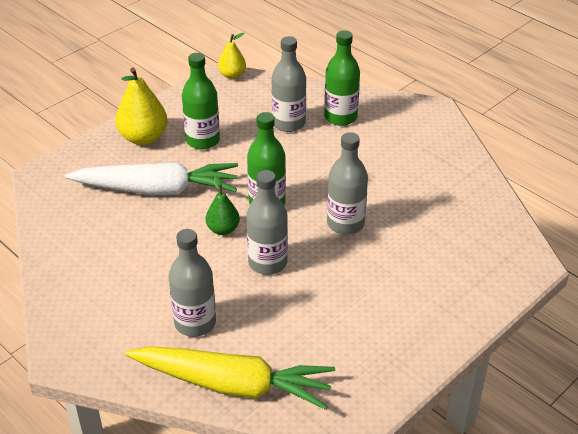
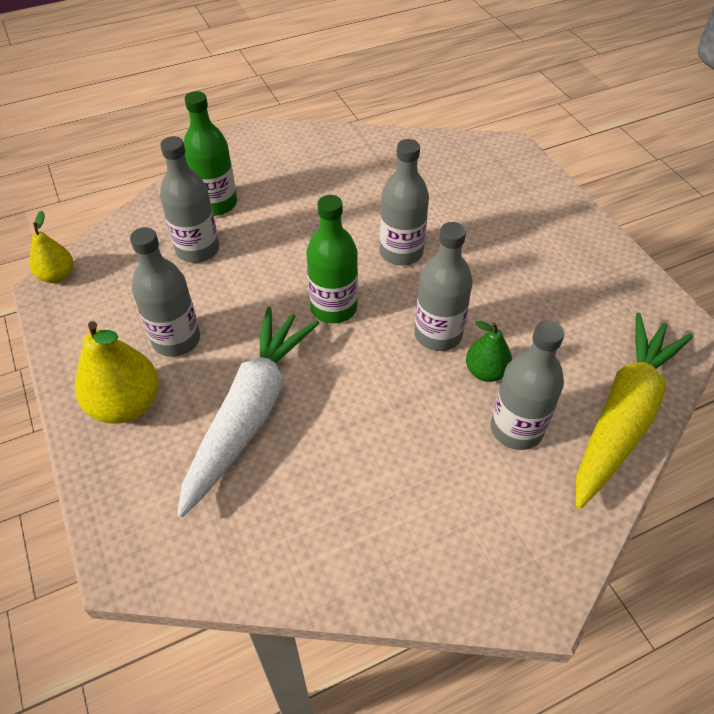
camera: 70 degrees left, 10 degrees up
green bottle [182,53,220,150] -> grey bottle [130,227,200,357]
green pear [206,176,240,235] -> green pear moved to [466,321,512,382]

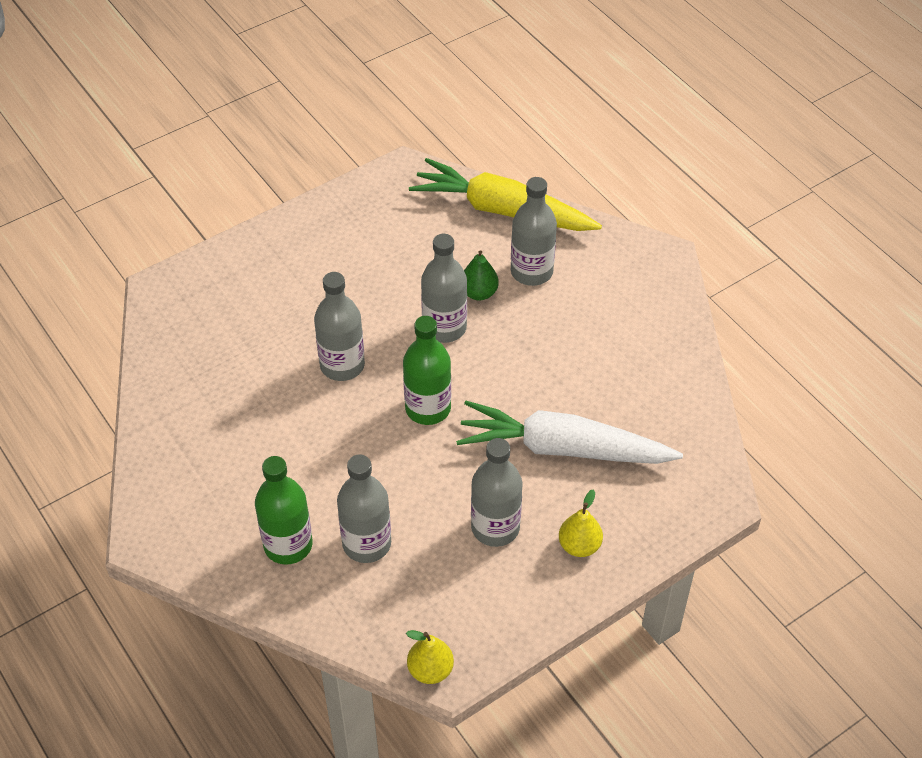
camera: 100 degrees left, 0 degrees up
yellow pear [75,321,159,424] -> yellow pear [559,489,603,557], size x0.60

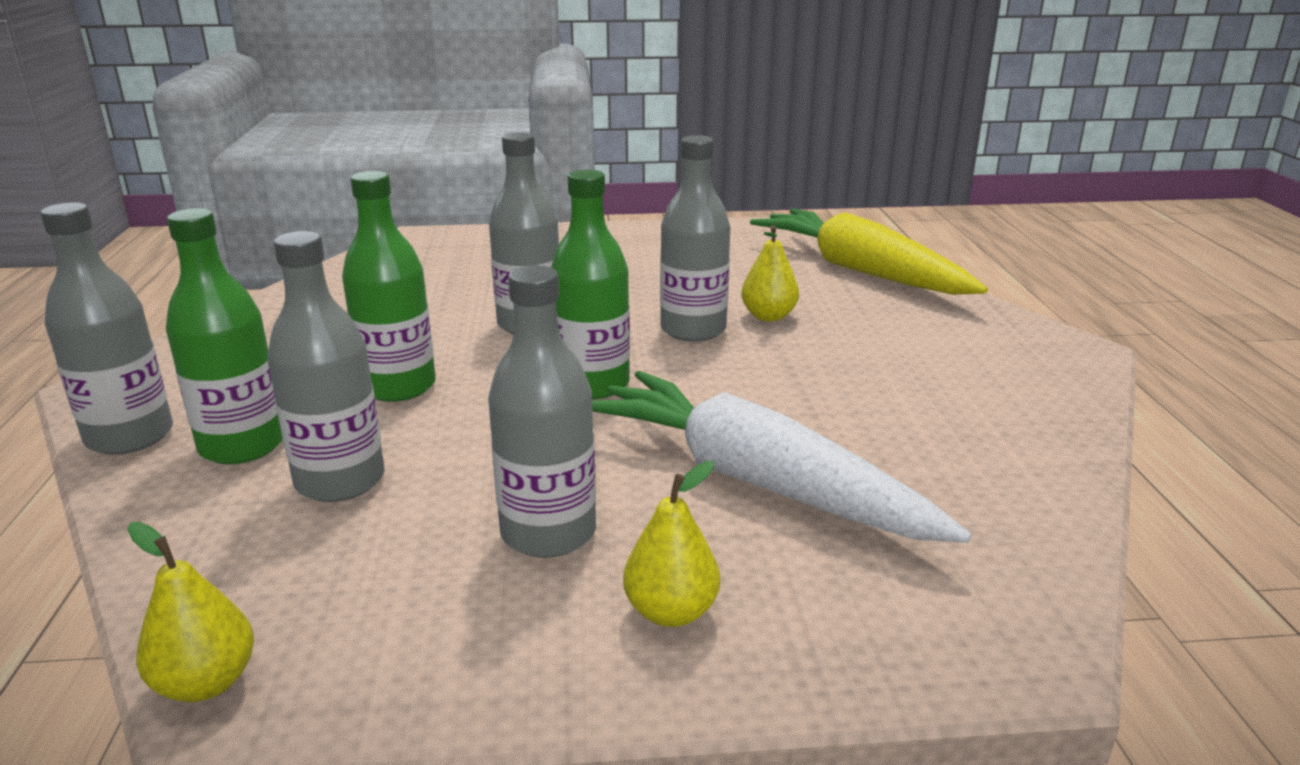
camera: 30 degrees right, 25 degrees down
green pear [464,250,499,301] -> yellow pear [741,225,799,321]
grey bottle [511,177,557,286] -> grey bottle moved to [41,202,173,455]
none -> green bottle [342,171,436,402]

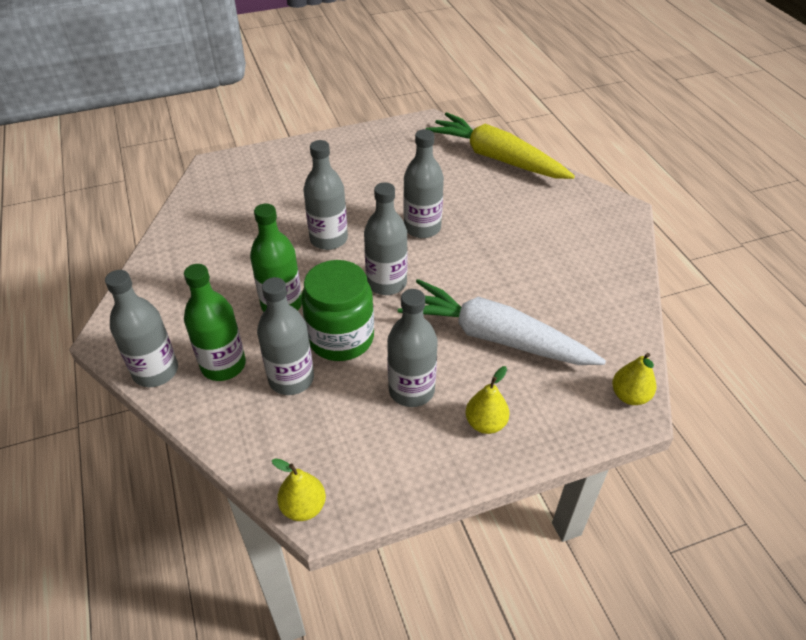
camera: 15 degrees left, 20 degrees up
green bottle [551,169,630,399] -> grey bottle [364,182,408,295]
yellow pear [741,225,799,321] -> yellow pear moved to [612,353,656,405]
none -> green jar [301,260,374,361]

